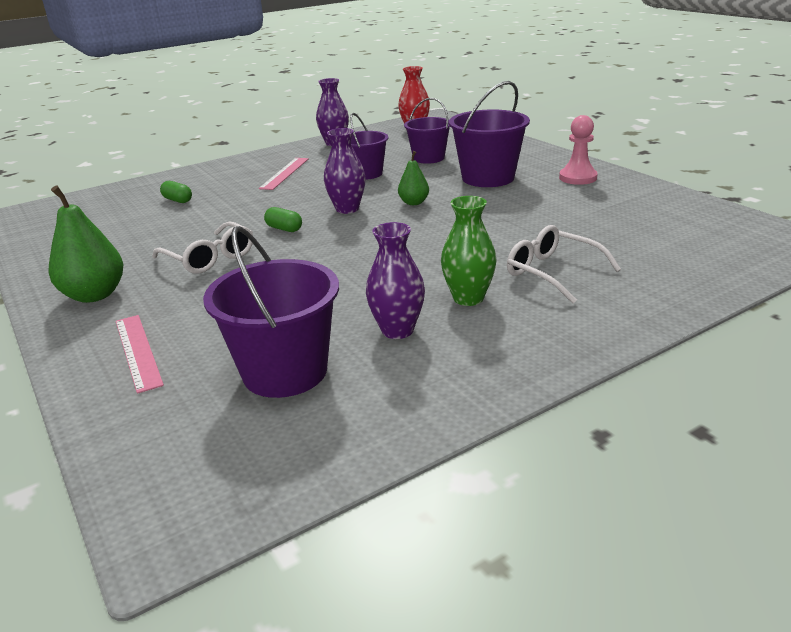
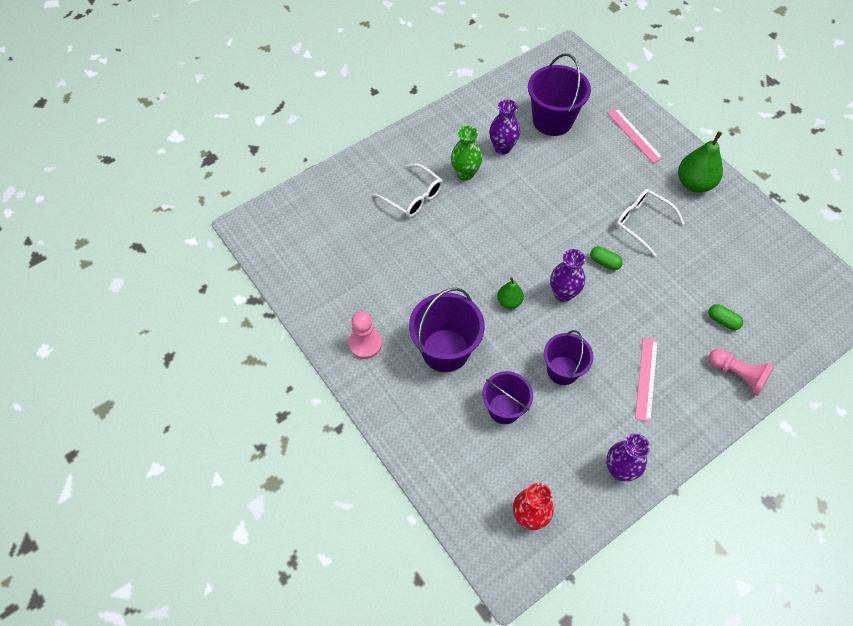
camera: 175 degrees right, 30 degrees up
none -> pink pawn [709,348,775,396]

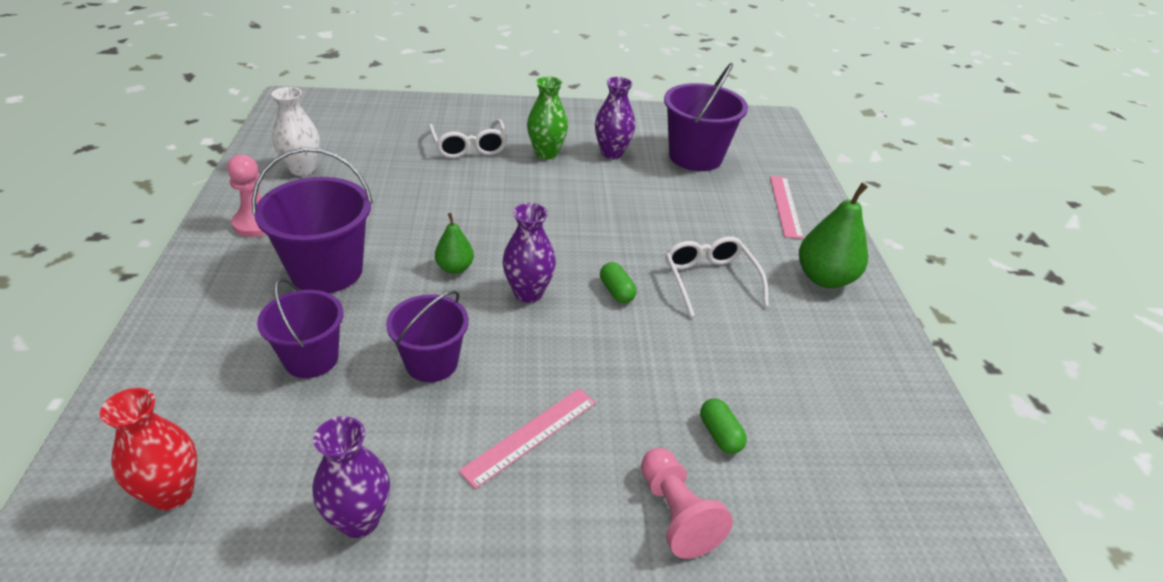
camera: 30 degrees right, 20 degrees down
none -> white vase [271,87,320,176]

